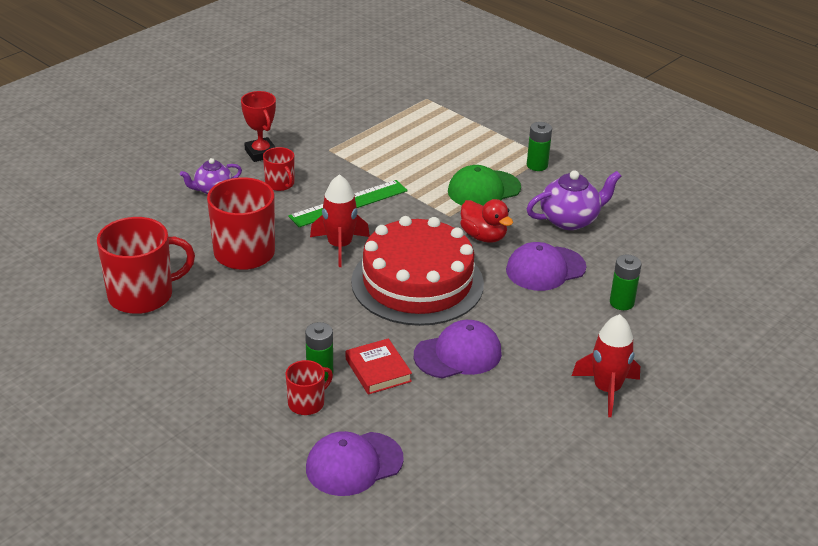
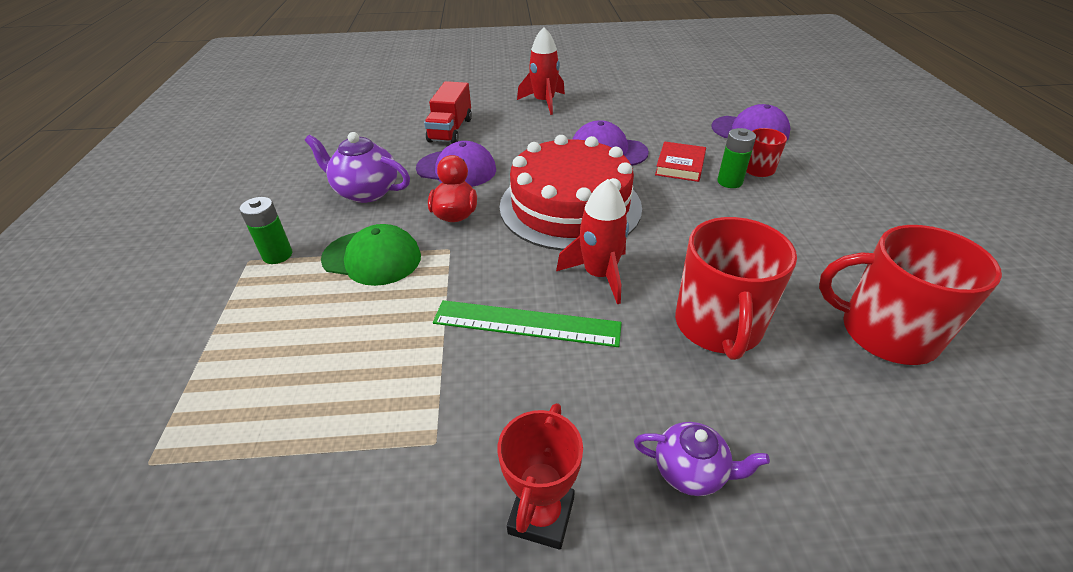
camera: 135 degrees left, 5 degrees up
red mug [263,147,294,191] -> none
green battery [610,255,641,310] -> red truck [424,81,472,143]

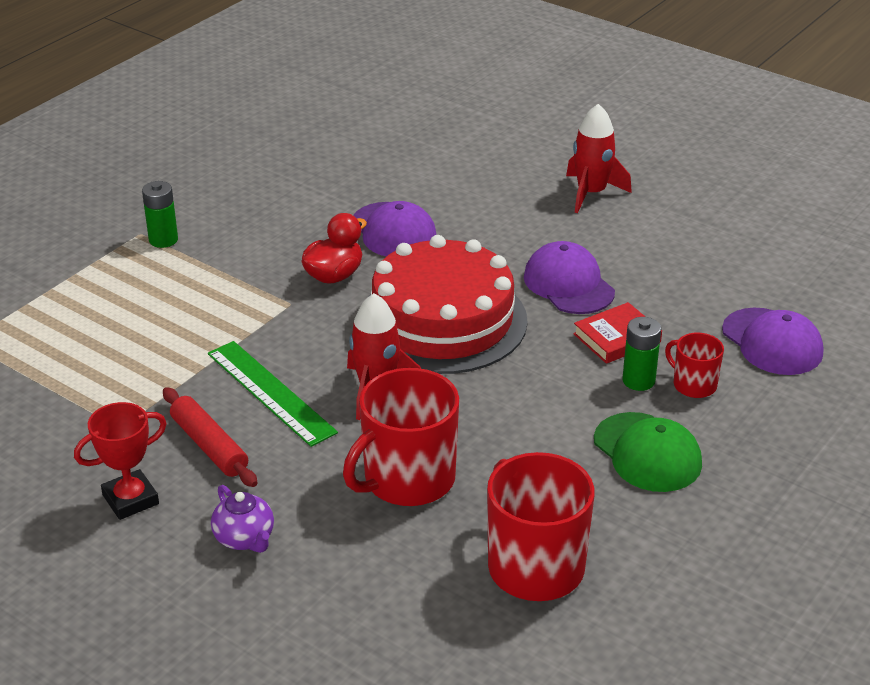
camera: 40 degrees right, 5 degrees down
purple teapot [305,132,410,203] -> none
green cap [321,224,421,286] -> green cap moved to [594,412,702,492]
red truck [424,81,472,143] -> none
none -> red rolling pin [163,387,258,487]

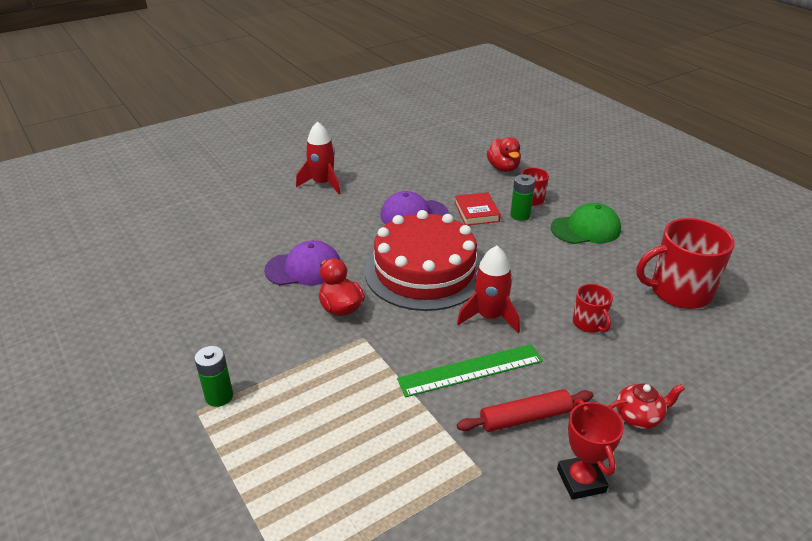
camera: 70 degrees left, 0 degrees up
purple teapot [211,485,274,553] -> red teapot [608,384,685,429]
red mug [343,368,459,506] -> red mug [573,284,613,333], size x0.52
purple cap [722,308,823,375] -> red duck [487,137,521,172]

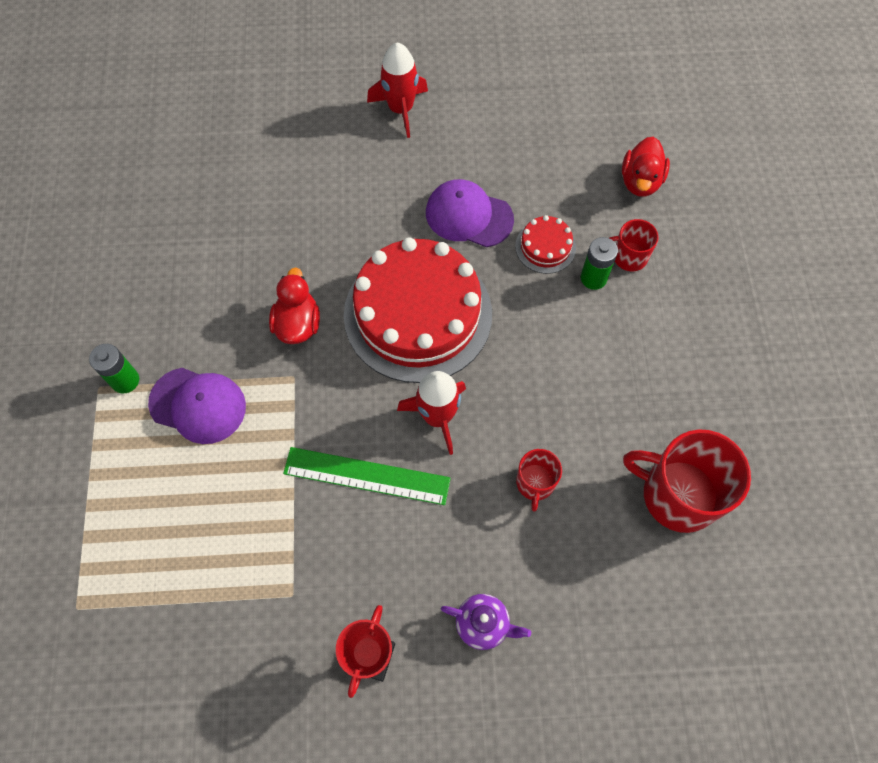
camera: 30 degrees right, 30 degrees up
purple cap [264,240,340,285] -> purple cap moved to [148,368,246,444]
red book [455,192,501,225] -> red cake [515,215,576,274]
red rolling pin [457,389,594,432] -> none
green cap [551,203,621,244] -> none
red teapot [608,384,685,429] -> purple teapot [441,594,531,650]

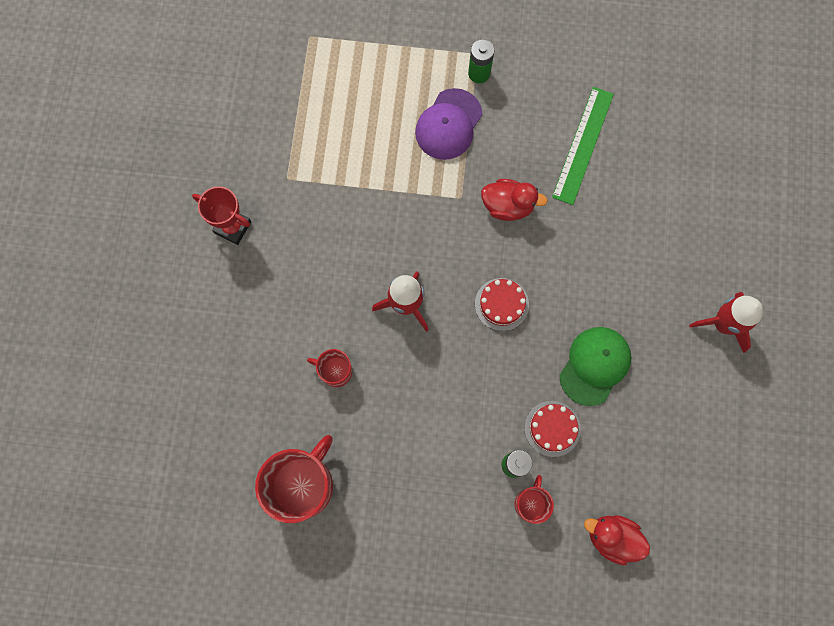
camera: 100 degrees right, 10 degrees up
green ruler [283,447,451,505] -> green ruler moved to [552,87,614,205]
red cake [344,237,492,383] -> red cake [475,278,529,331], size x0.42
purple cap [426,179,514,247] -> green cap [559,327,631,406]
purple teapot [441,594,531,650] -> none

